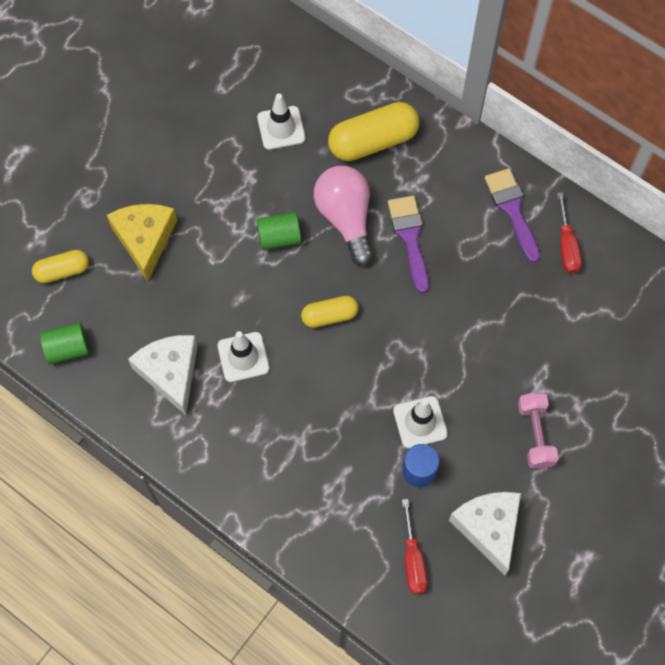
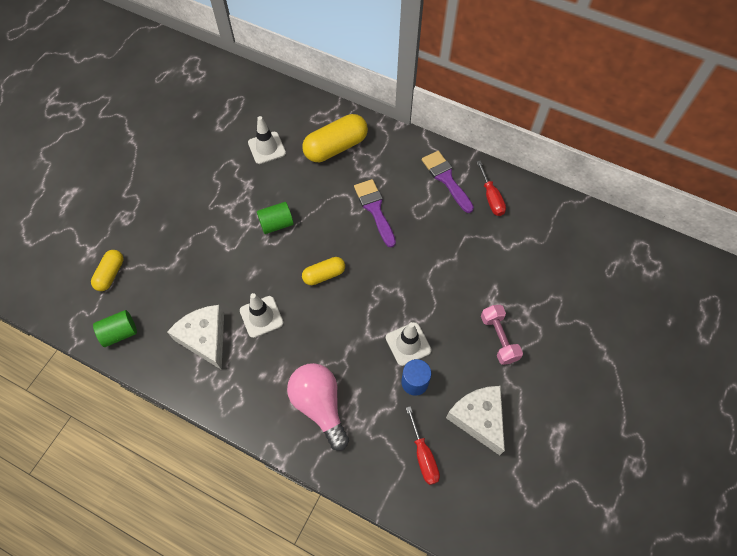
camera: 10 degrees left, 5 degrees down
yellow capsule [32,250,89,283] -> yellow capsule turned 45 degrees counterclockwise [91,250,123,291]
yellow cheese [107,204,177,281] -> none
pink light bulb [314,166,373,266] -> pink light bulb moved to [287,363,349,451]

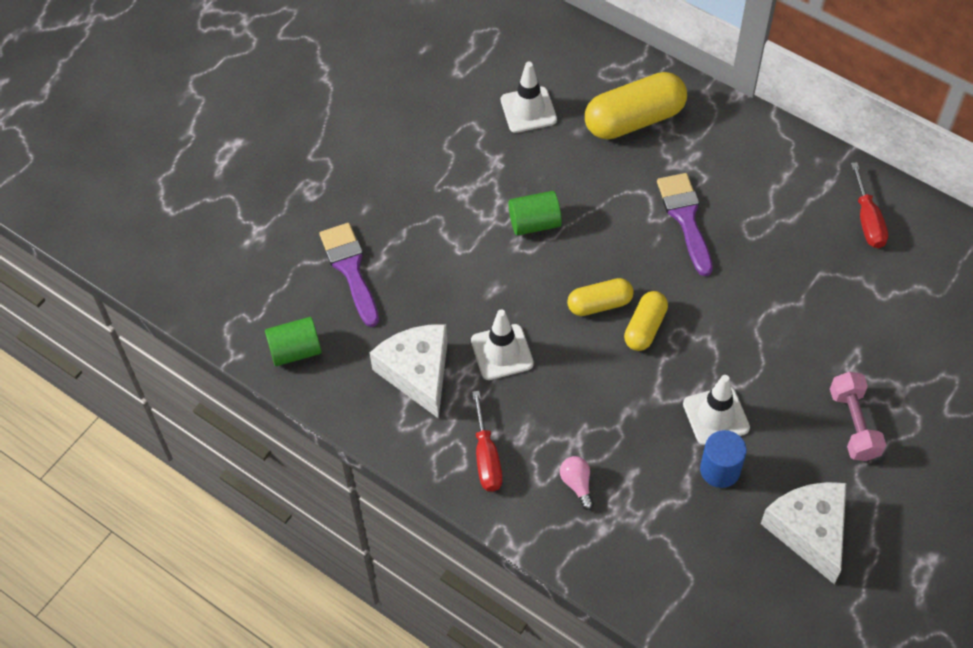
camera: 10 degrees right, 5 degrees down
yellow capsule [91,250,123,291] -> yellow capsule moved to [624,291,668,351]
pink light bulb [287,363,349,451] -> pink light bulb [560,456,594,510], size x0.42
red screwdriver [406,406,440,485] -> red screwdriver moved to [472,391,502,492]
purple brush [422,151,474,213] -> purple brush moved to [319,223,379,327]

